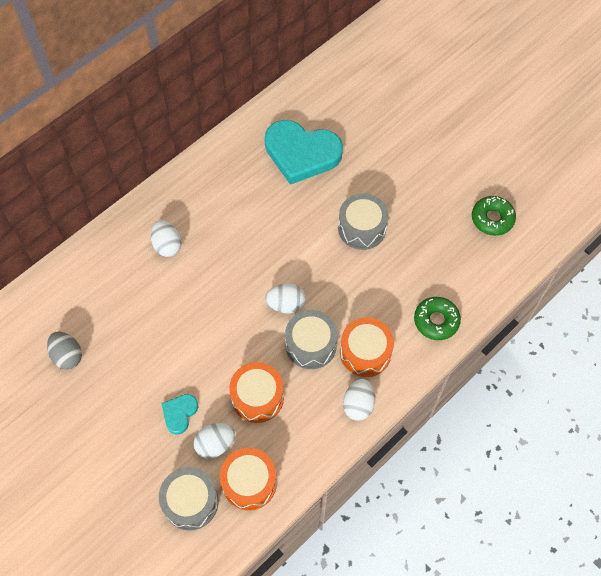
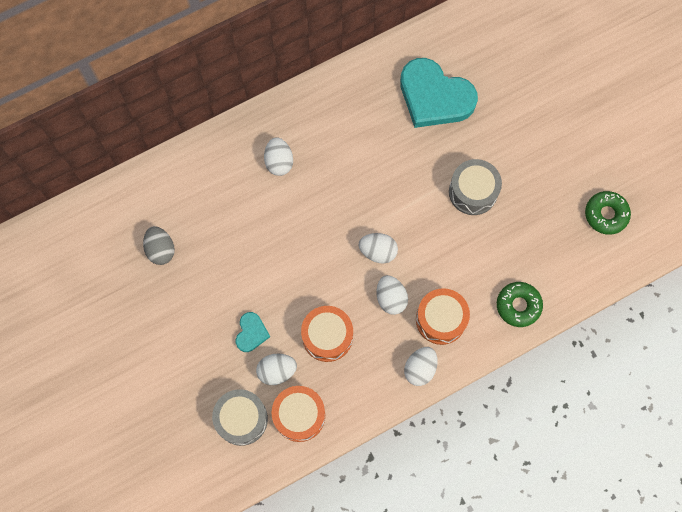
camera: 15 degrees right, 10 degrees up
turquoise heart [162,394,198,435] -> turquoise heart turned 150 degrees clockwise [236,312,270,352]
grey drum [285,310,338,369] -> white egg [377,275,408,315]

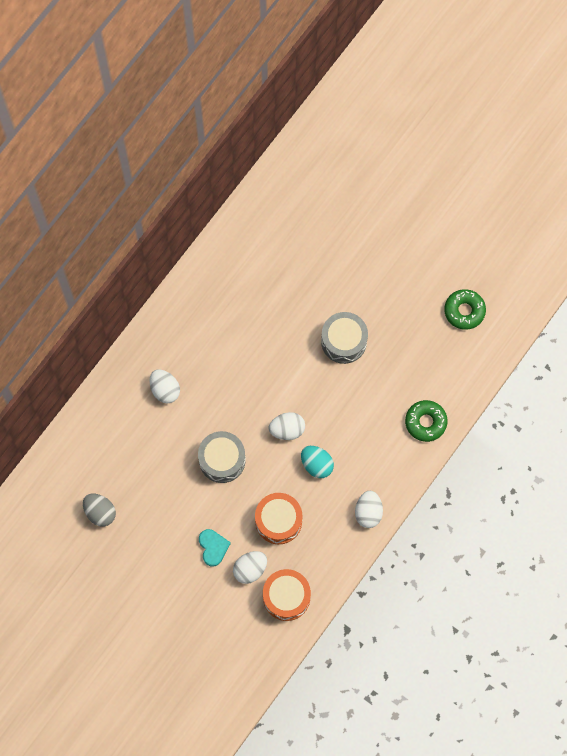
camera: 25 degrees left, 0 degrees up
grey drum [212,389,268,446] -> grey drum moved to [198,431,246,483]
white egg [377,275,408,315] -> turquoise egg [301,446,334,478]
turquoise heart [400,58,478,128] -> none
orange drum [416,288,470,345] -> none

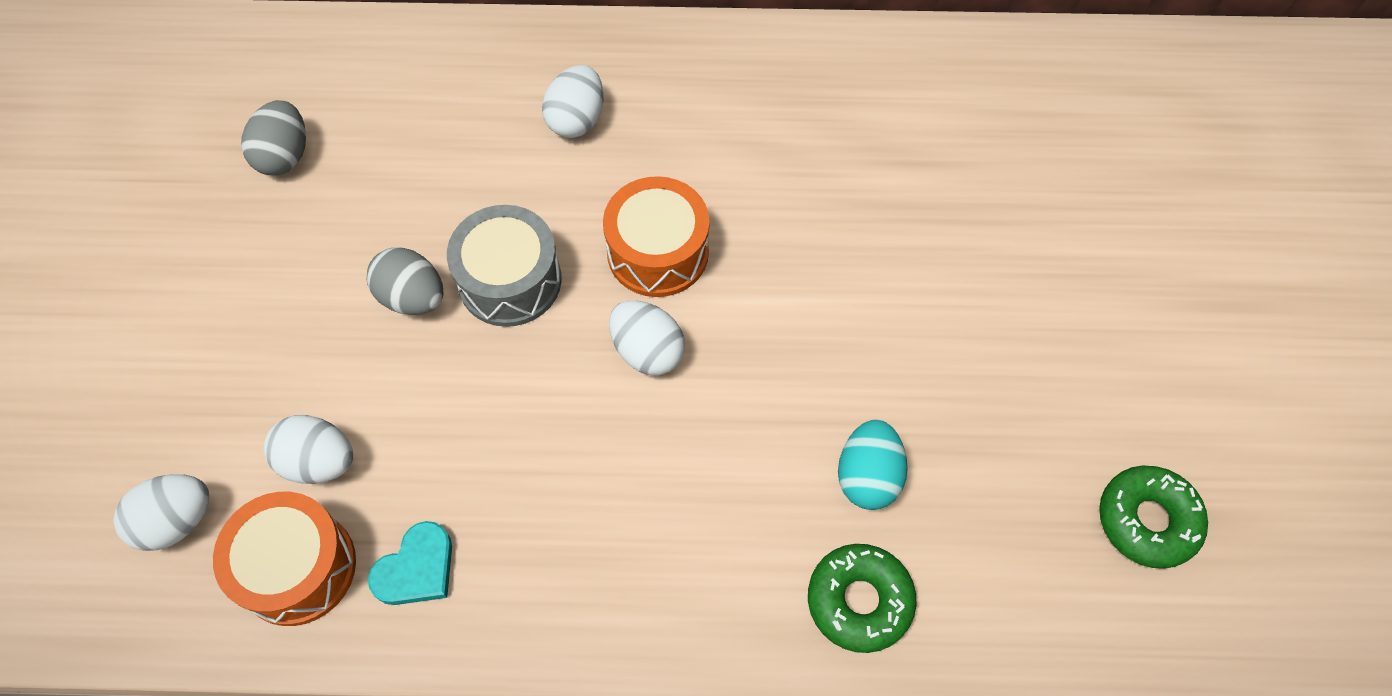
camera: 55 degrees right, 10 degrees down
turquoise heart [199,529,231,567] -> turquoise heart moved to [368,521,452,605]
orange drum [255,493,302,544] -> orange drum moved to [603,176,709,297]
turquoise egg [301,446,334,478] -> turquoise egg moved to [838,420,908,510]
grey drum [321,312,368,364] -> none
white egg [355,491,383,528] -> white egg moved to [113,474,209,551]
none -> grey egg [367,247,444,315]

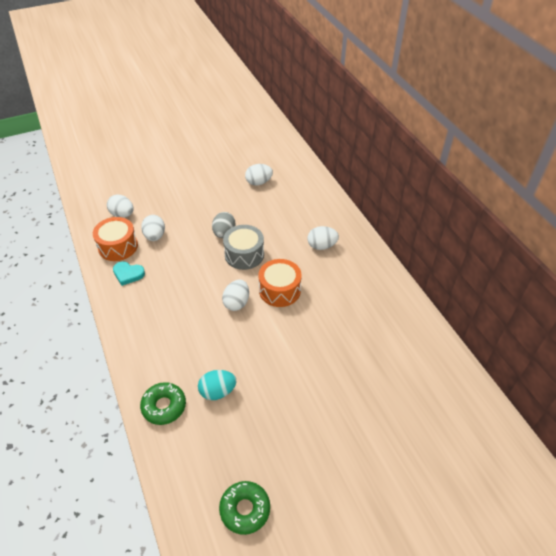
camera: 65 degrees right, 15 degrees down
grey egg [241,100,306,176] -> white egg [245,164,273,186]

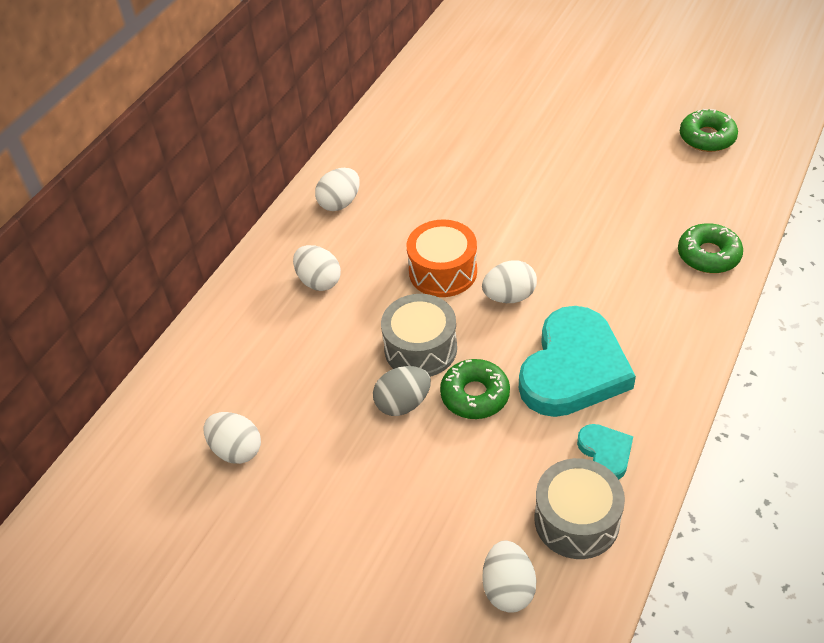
camera: 125 degrees left, 0 degrees up
orange drum [93,217,138,261] -> grey drum [534,458,625,559]
white egg [141,215,165,241] -> white egg moved to [315,168,360,211]
turquoise egg [198,370,236,400] -> none
none -> green donut [440,359,510,419]
none -> turquoise heart [519,306,636,417]

